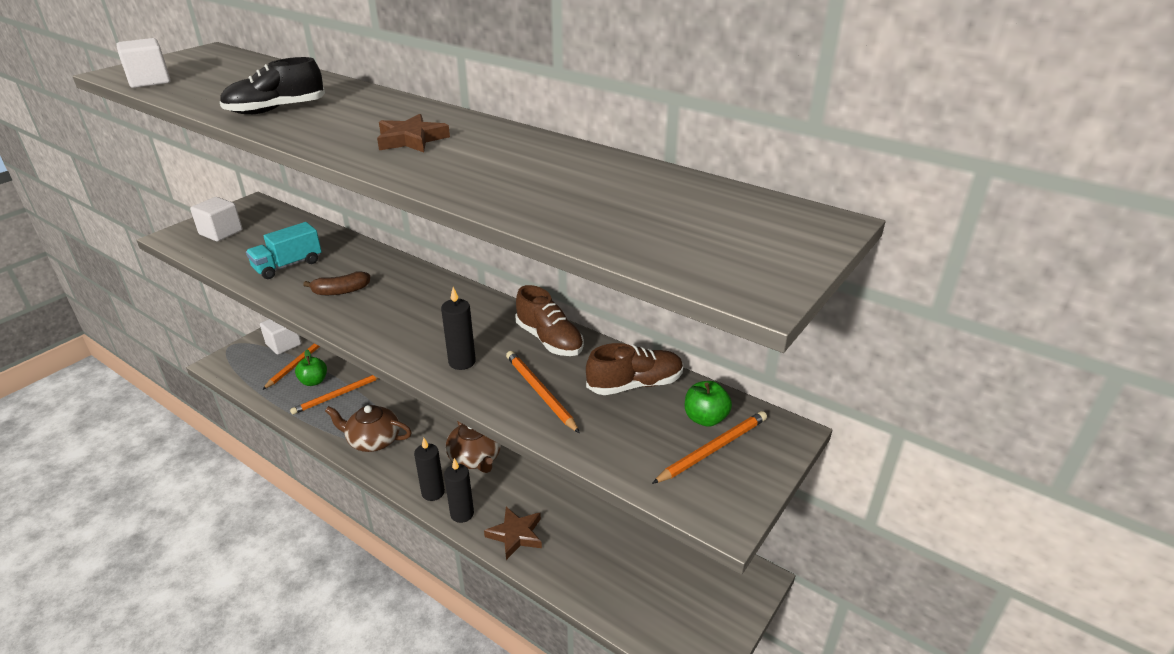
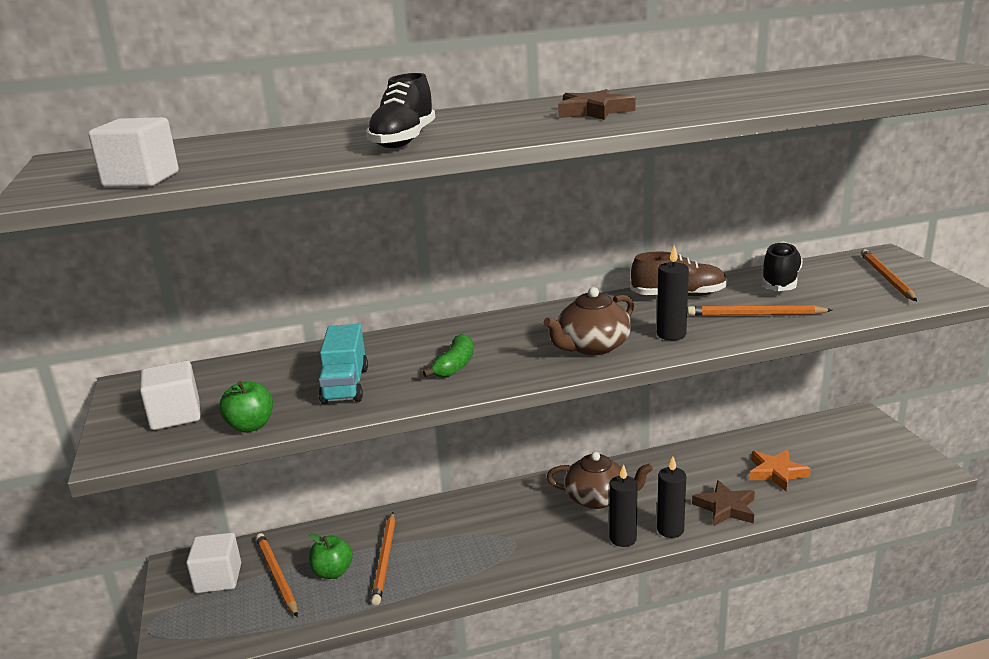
camera: 50 degrees left, 10 degrees down
brown banana [303,272,370,295] -> green banana [423,334,473,378]
brown teapot [325,405,412,452] -> brown teapot moved to [544,287,634,355]
brown shoe [586,343,683,395] -> black shoe [762,241,803,291]
green apple [685,381,732,427] -> green apple moved to [219,381,273,432]
none -> orange star [749,449,811,491]

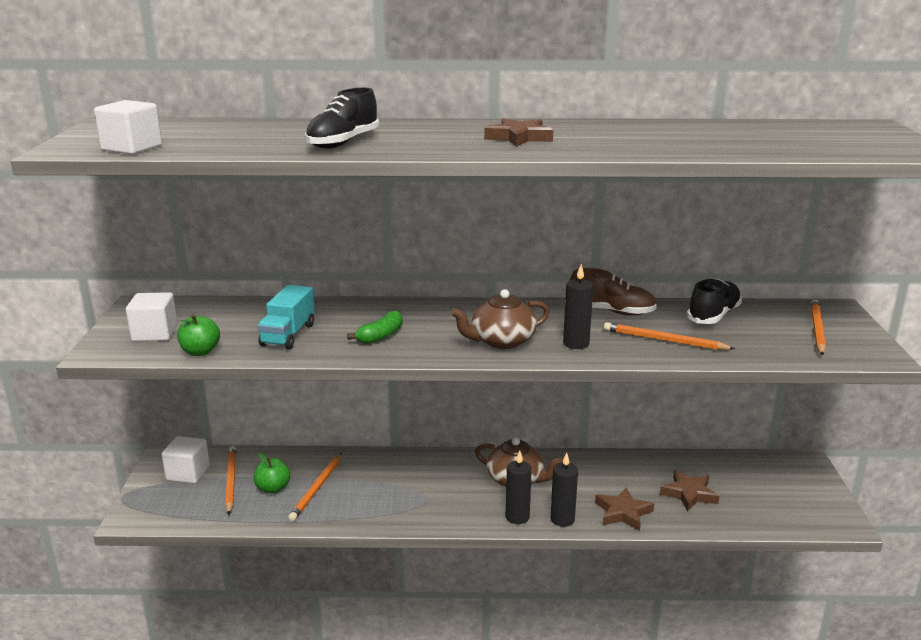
camera: 15 degrees right, 0 degrees up
orange star [749,449,811,491] -> brown star [660,470,719,512]

